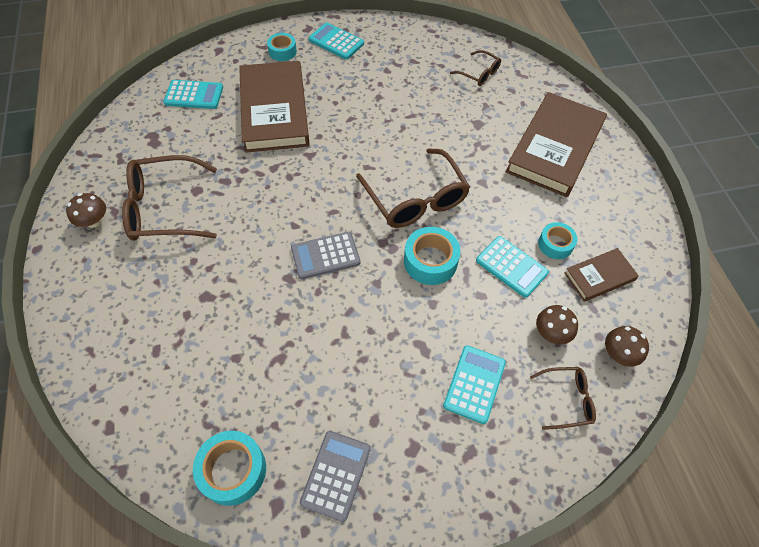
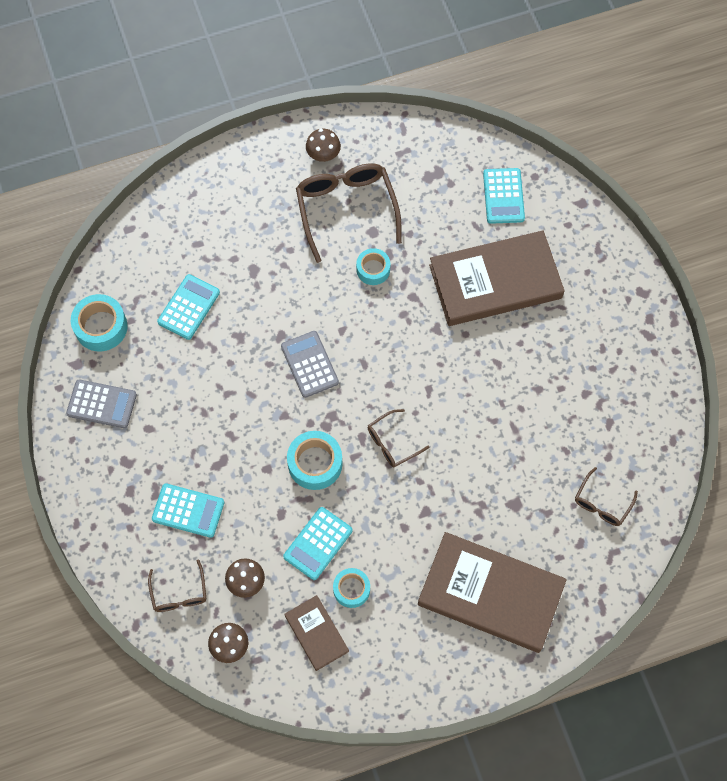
camera: 85 degrees right, 10 degrees up
turquoise tape [267,33,297,61] -> turquoise tape moved to [356,248,390,285]
turquoise calculator [308,22,364,60] -> turquoise calculator moved to [157,274,220,340]
brown glasses [356,148,470,228] -> brown glasses [368,409,430,467], size x0.52

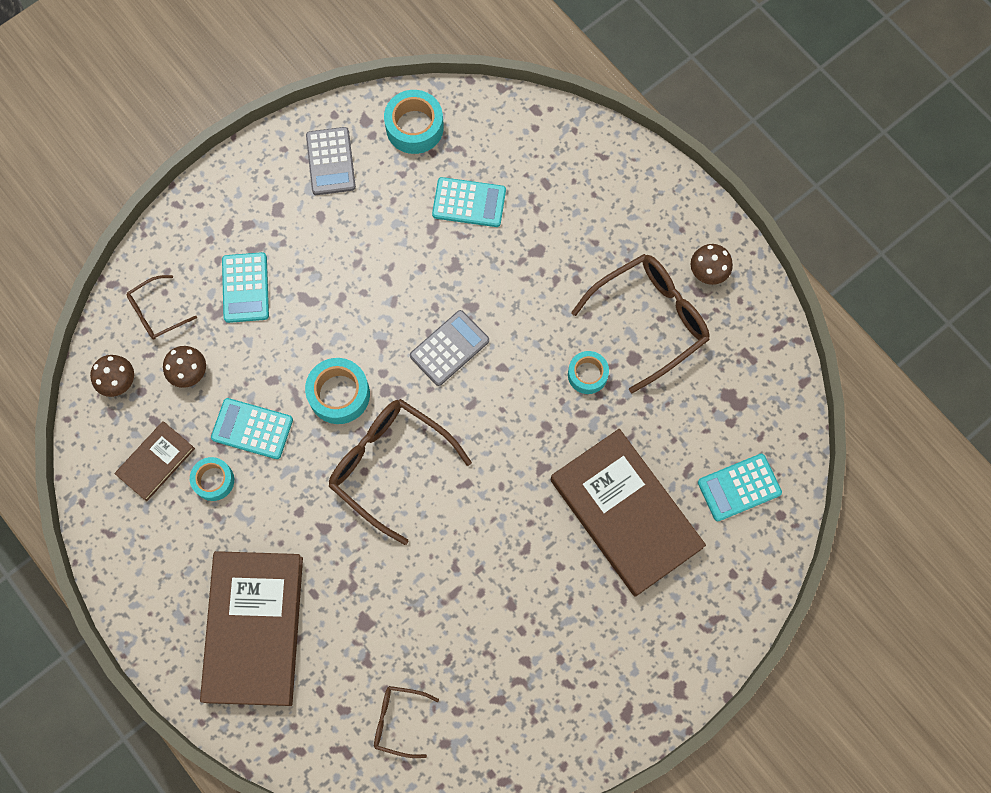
camera: 70 degrees right, 5 degrees up
brown glasses [368,409,430,467] -> brown glasses [328,399,472,545], size x1.91

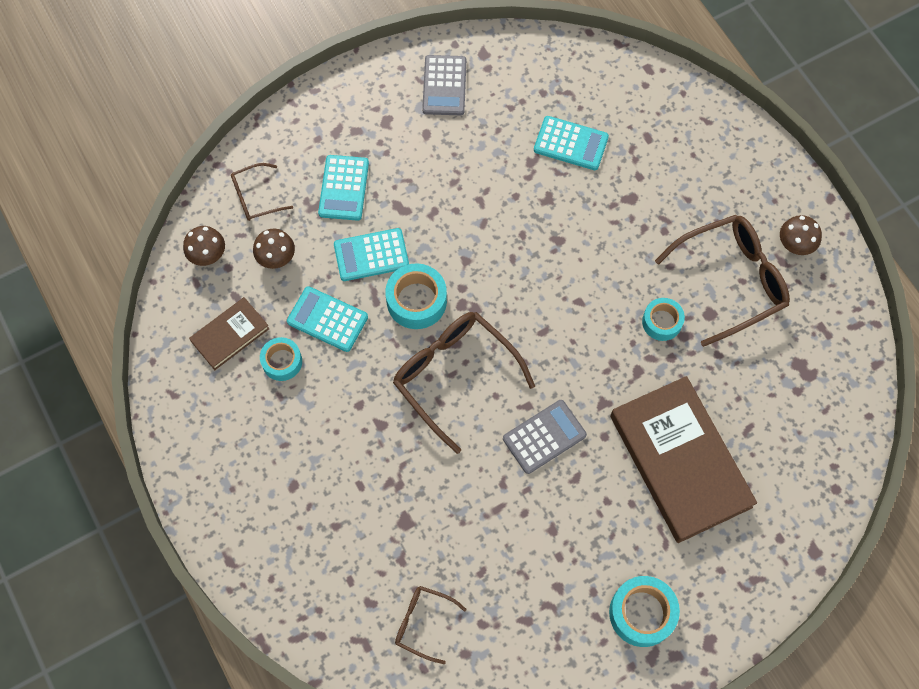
camera: 10 degrees right, 5 degrees down
brown book [200,551,303,706] -> none
turquoise tape [384,90,444,154] -> turquoise tape moved to [609,576,680,647]
grey calculator [410,310,489,386] -> grey calculator moved to [503,400,587,474]
turquoise calculator [698,454,782,521] -> turquoise calculator moved to [334,228,409,281]

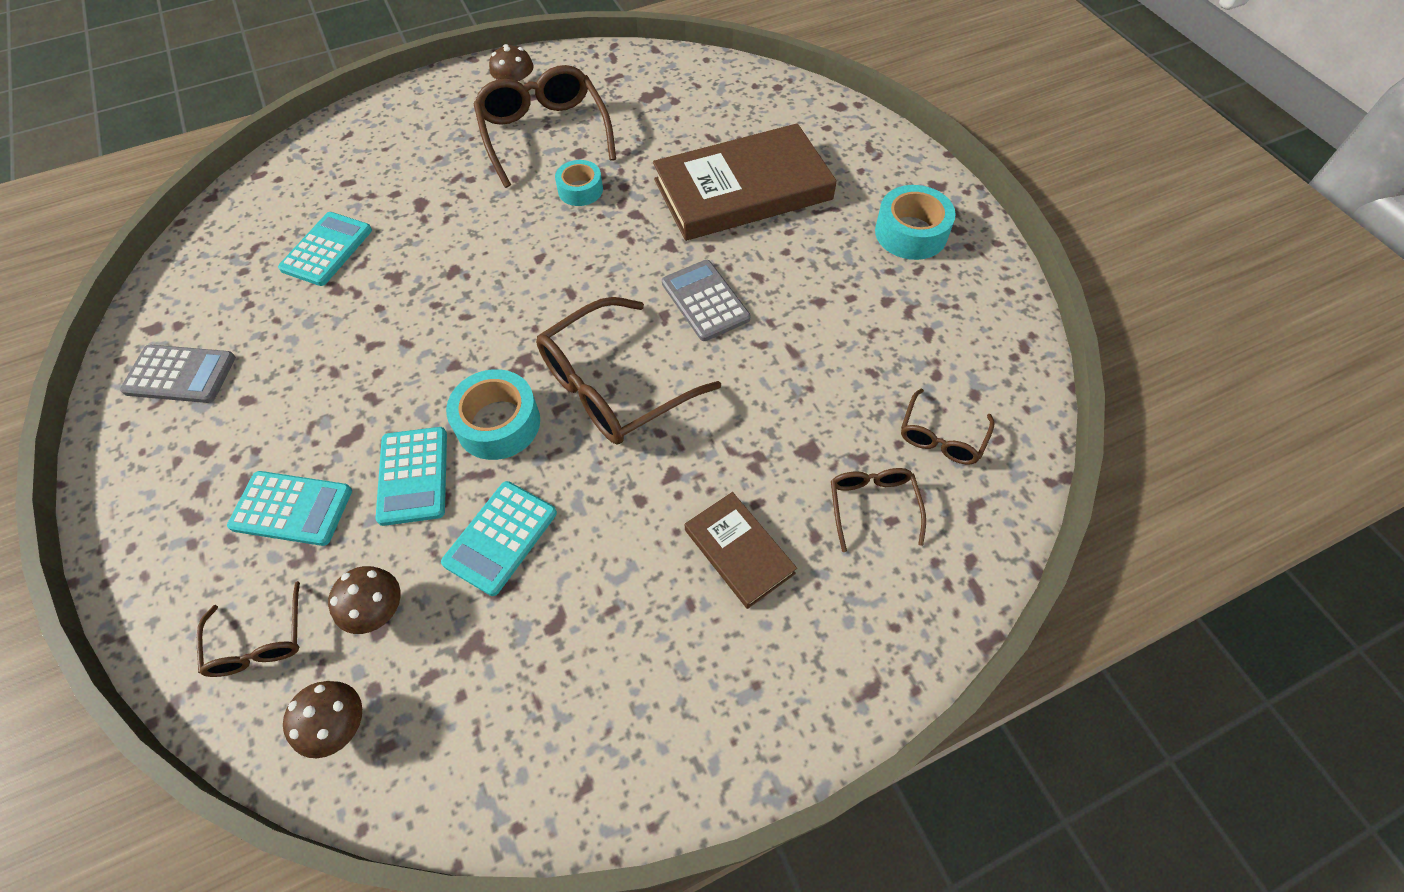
camera: 85 degrees left, 10 degrees down
brown book [189,297,270,370] -> brown book moved to [685,492,797,609]
turquoise tape [260,337,302,381] -> none
none -> brown glasses [831,468,926,552]

